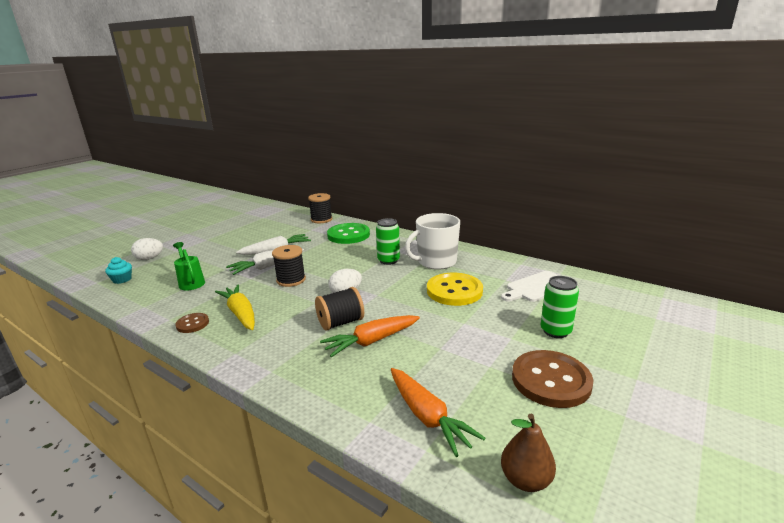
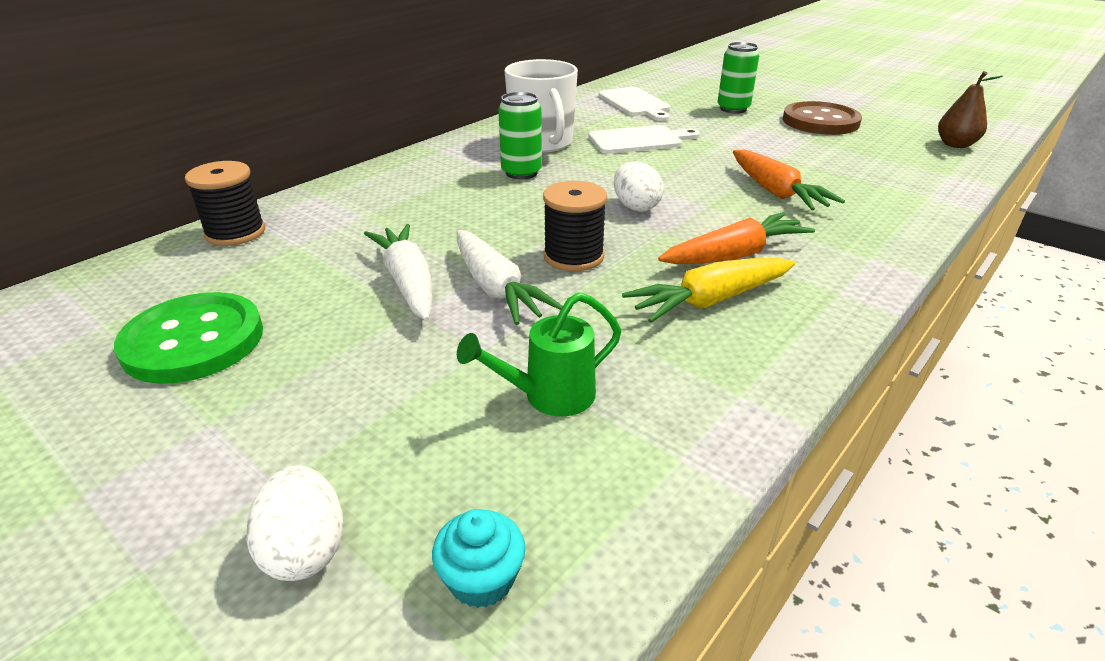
camera: 85 degrees left, 10 degrees up
brown button [176,313,209,333] -> none
black spool [315,287,364,331] -> none
green button [327,223,370,244] -> green button moved to [114,292,263,384]
orange carrot [391,368,485,457] -> orange carrot moved to [658,212,815,264]
yellow button [427,273,483,306] -> white cutting board [589,125,700,154]

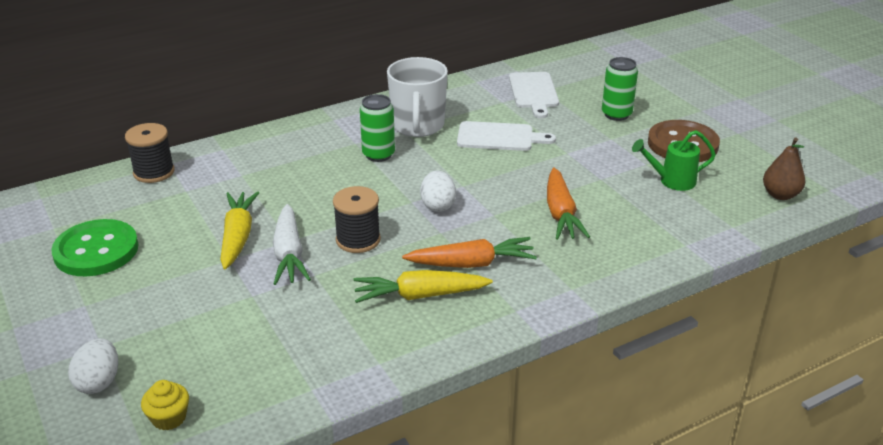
camera: 20 degrees right, 0 degrees up
white carrot [364,224,433,321] -> yellow carrot [220,192,259,269]
turquoise cupcake [432,509,526,608] -> yellow cupcake [141,380,189,430]
green watering can [457,292,621,417] -> green watering can moved to [632,130,716,191]

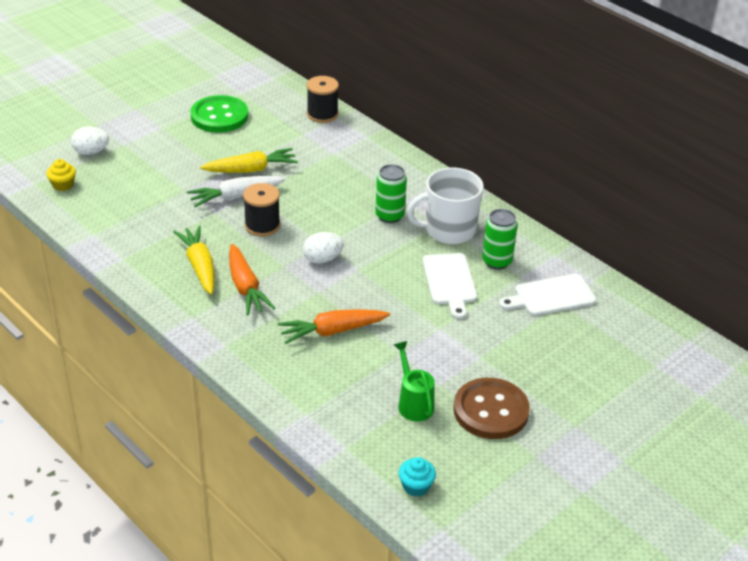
camera: 75 degrees right, 5 degrees up
green can [602,57,638,121] -> green can moved to [482,209,518,270]
brown pear [763,137,805,200] -> turquoise cupcake [399,457,436,497]

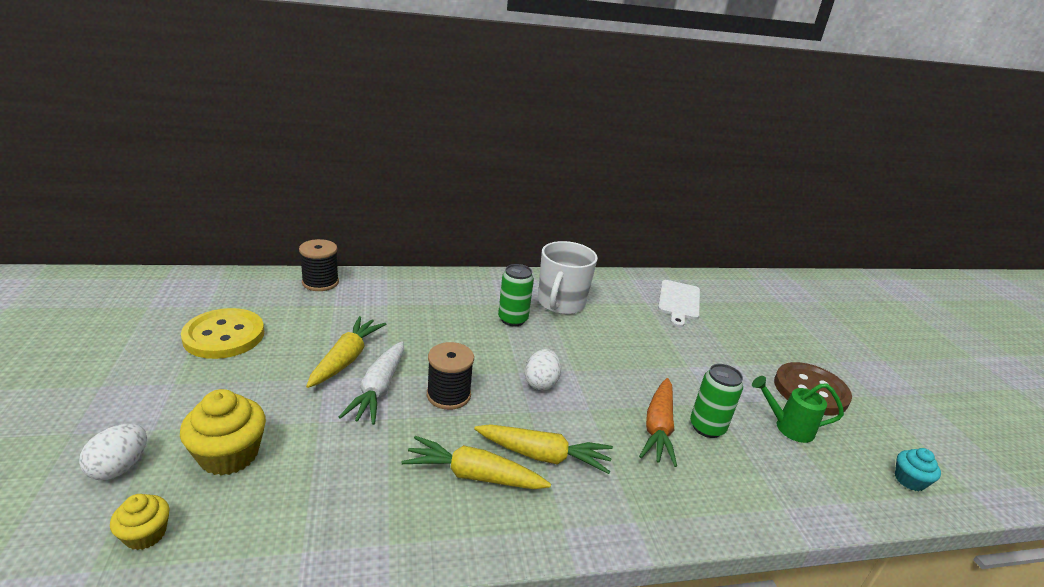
camera: 60 degrees left, 10 degrees down
green button [190,95,248,133] -> yellow button [181,308,264,359]
orange carrot [229,244,275,315] -> yellow carrot [474,424,613,474]
white cutting board [422,253,477,319] -> none
green can [482,209,518,270] -> green can moved to [690,364,743,438]
none -> yellow cupcake [180,389,266,476]

